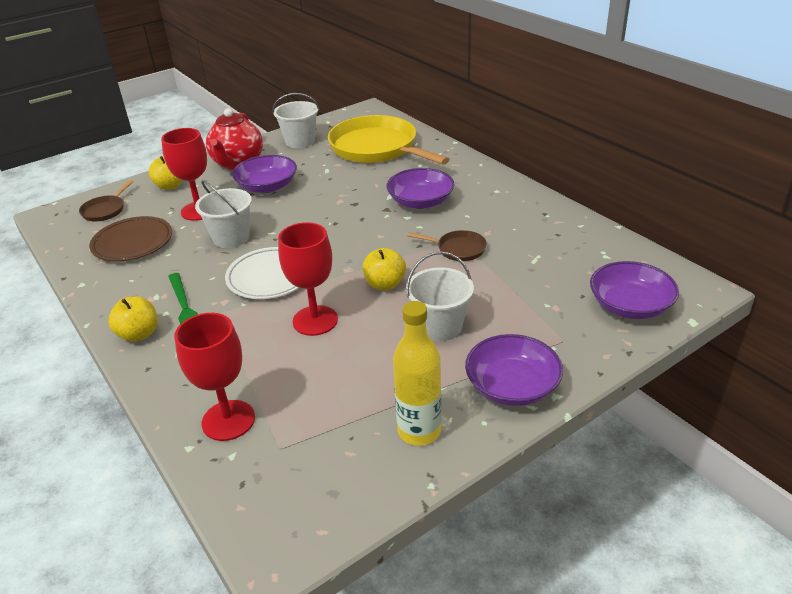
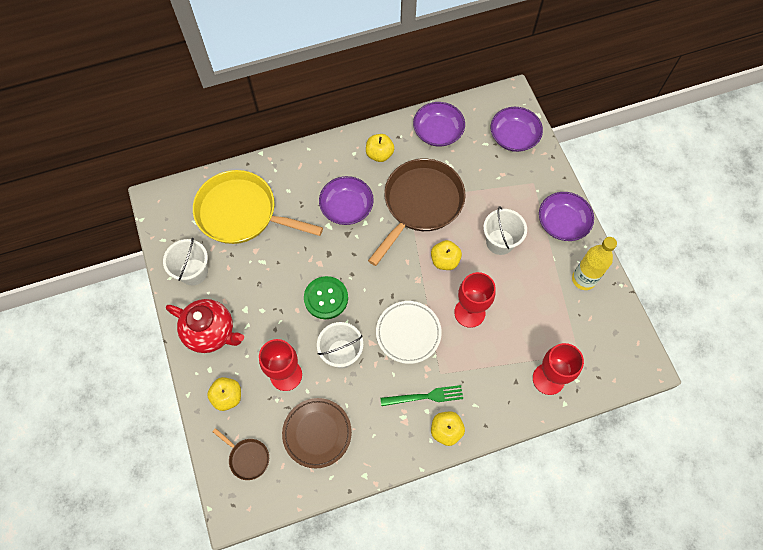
camera: 75 degrees left, 30 degrees up
purple bowl [232,155,297,193] -> purple bowl moved to [413,102,465,147]
yellow pan [328,115,450,165] -> yellow pan turned 45 degrees clockwise [193,170,323,244]
brown pan [408,230,487,261] -> brown pan [368,159,466,266], size x2.30
none -> green button [304,276,348,319]
none -> yellow apple [366,134,394,162]

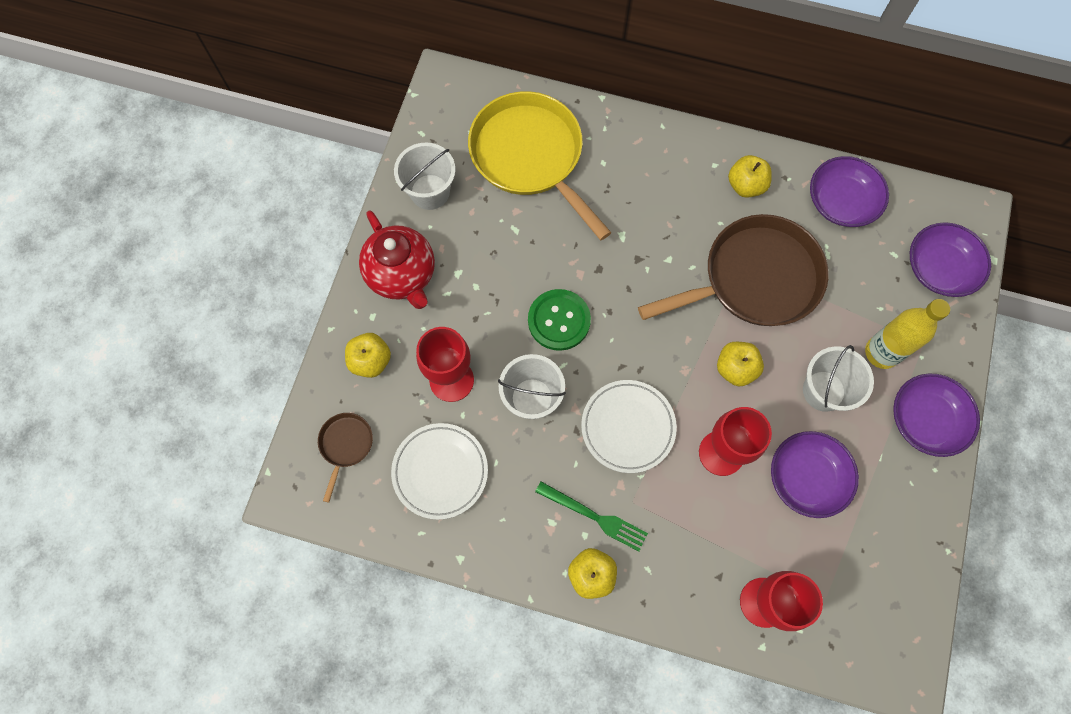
camera: 35 degrees right, 5 degrees up
brown pan [212,428,269,480] -> brown pan turned 150 degrees counterclockwise [318,413,373,502]
brown plate [282,398,352,468] -> white plate [391,423,488,520]
purple bowl [319,176,374,225] -> purple bowl moved to [771,431,859,518]
yellow bottle [572,237,617,290] -> yellow bottle moved to [865,299,950,369]

